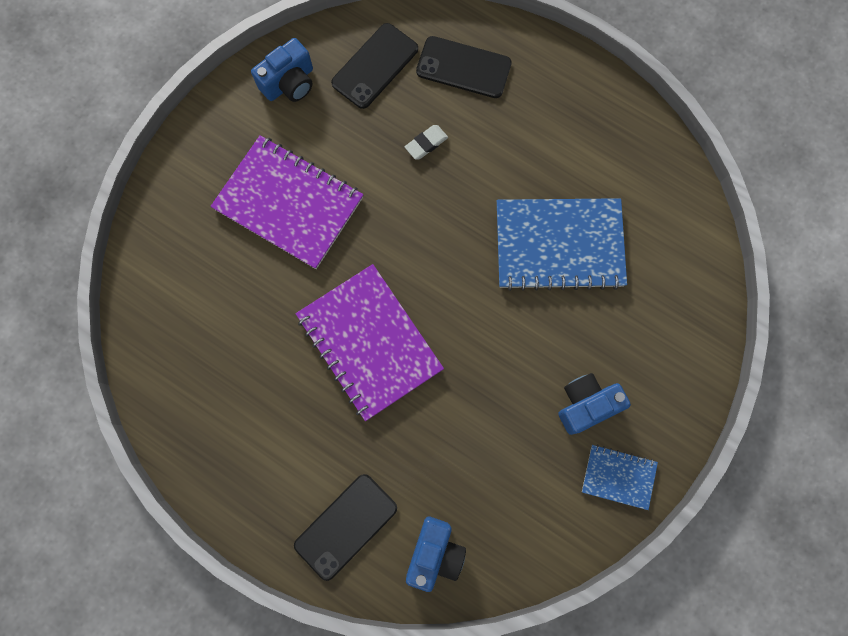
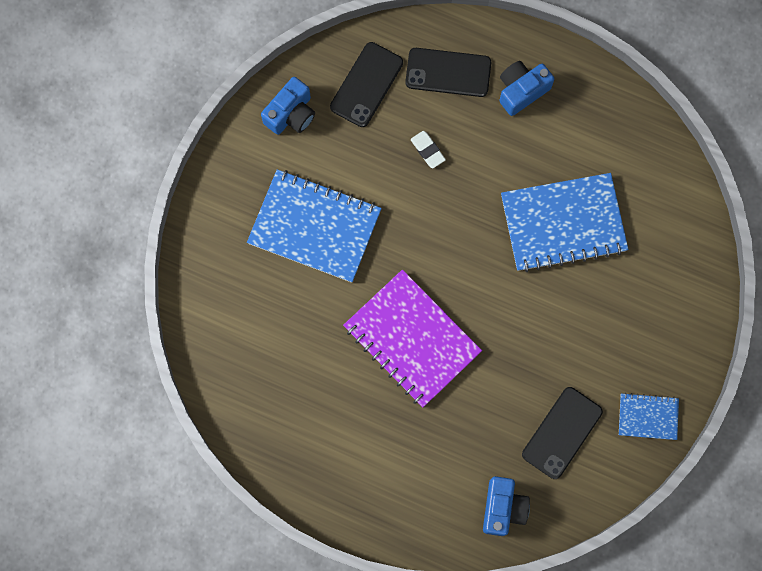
camera: 10 degrees left, 0 degrees up
purple notebook [211,135,364,269] -> blue notebook [247,169,382,283]
black phone [294,474,397,581] -> black phone moved to [522,387,603,479]
white eraser [405,125,448,160] -> white eraser turned 75 degrees counterclockwise [411,131,446,168]
blue camera [558,373,631,435] -> blue camera moved to [499,61,554,116]

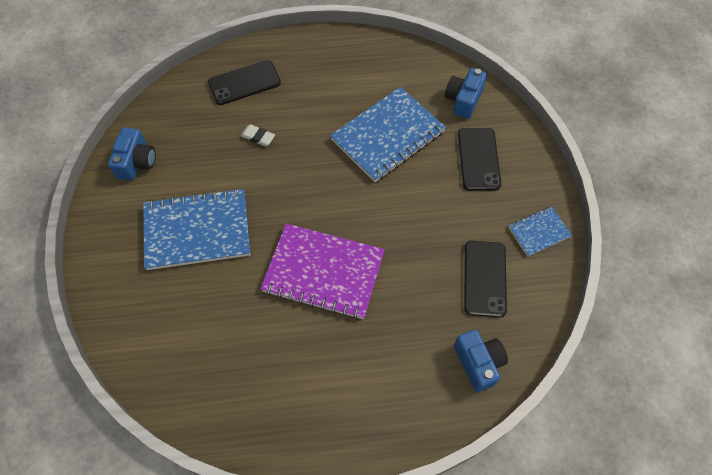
camera: 30 degrees left, 15 degrees down
black phone [330,42,403,127] -> black phone moved to [458,128,501,191]
blue camera [499,61,554,116] -> blue camera moved to [445,68,487,119]

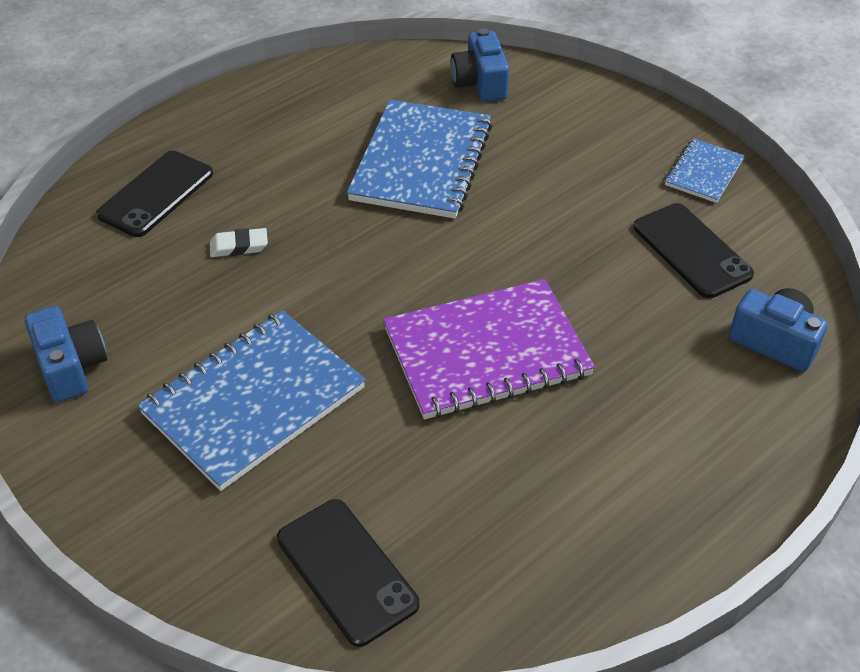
camera: 35 degrees left, 15 degrees down
black phone [458,128,501,191] -> black phone moved to [277,499,419,647]

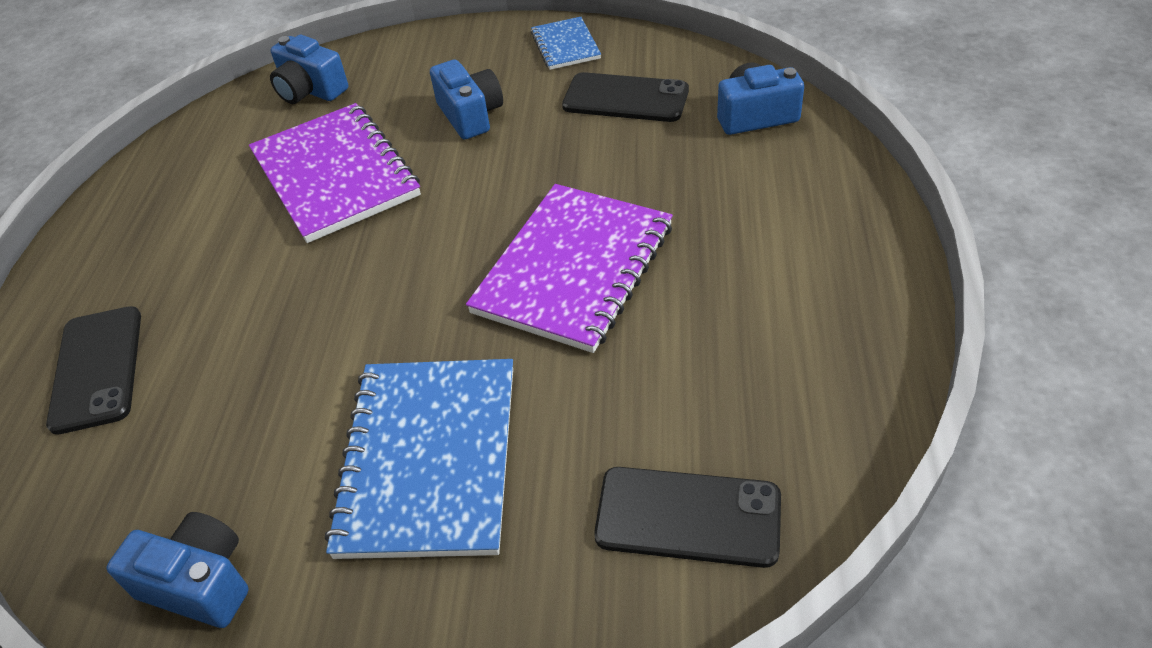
camera: 40 degrees left, 0 degrees up
white eraser [210,228,268,257] -> none
blue notebook [347,100,492,219] -> purple notebook [249,103,421,243]
none -> blue camera [430,59,503,139]

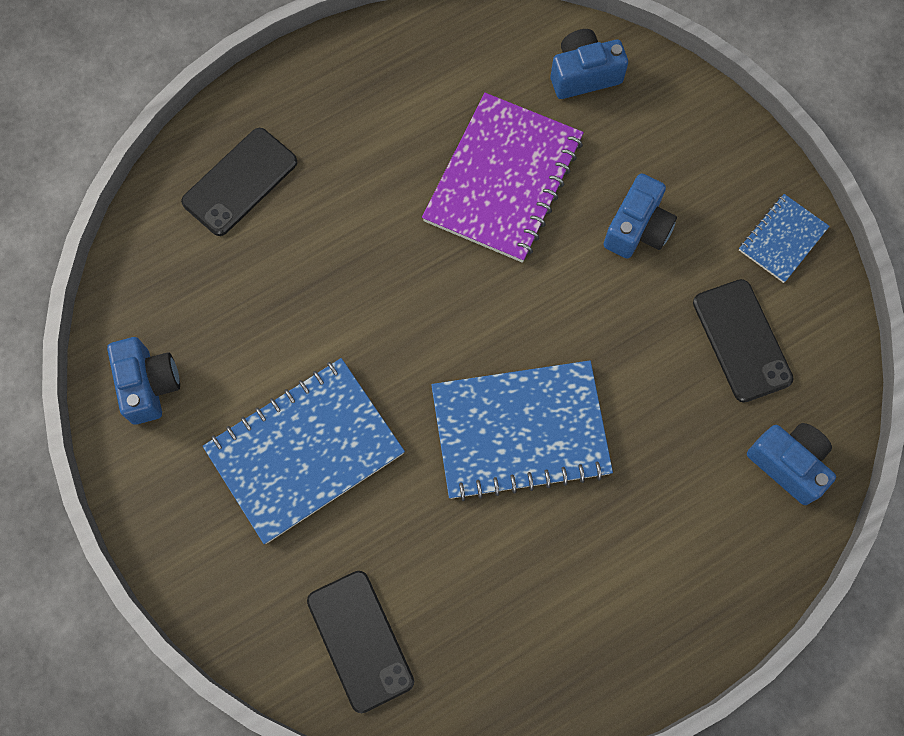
camera: 50 degrees right, 25 degrees up
blue camera [270,35,348,104] -> blue camera turned 75 degrees clockwise [551,29,628,99]
purple notebook [466,184,673,353] -> blue notebook [431,360,613,501]

